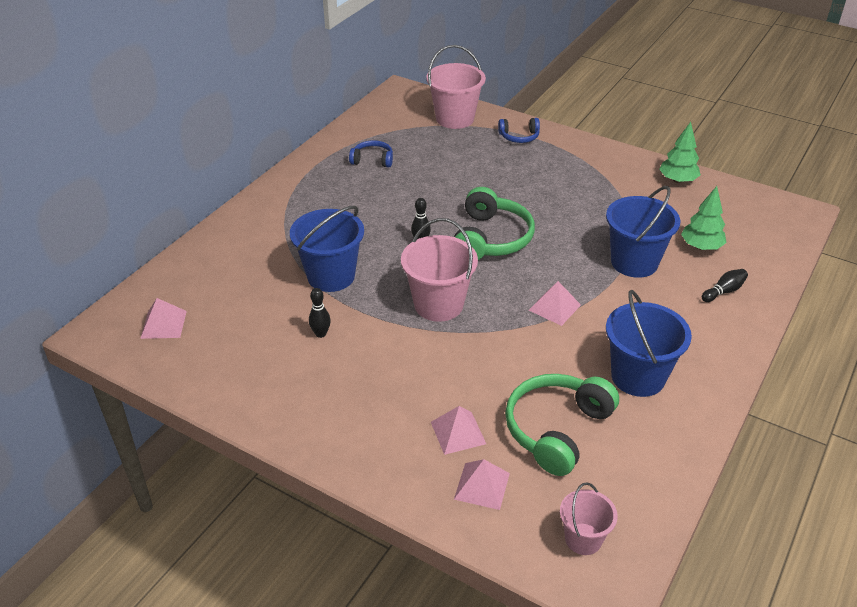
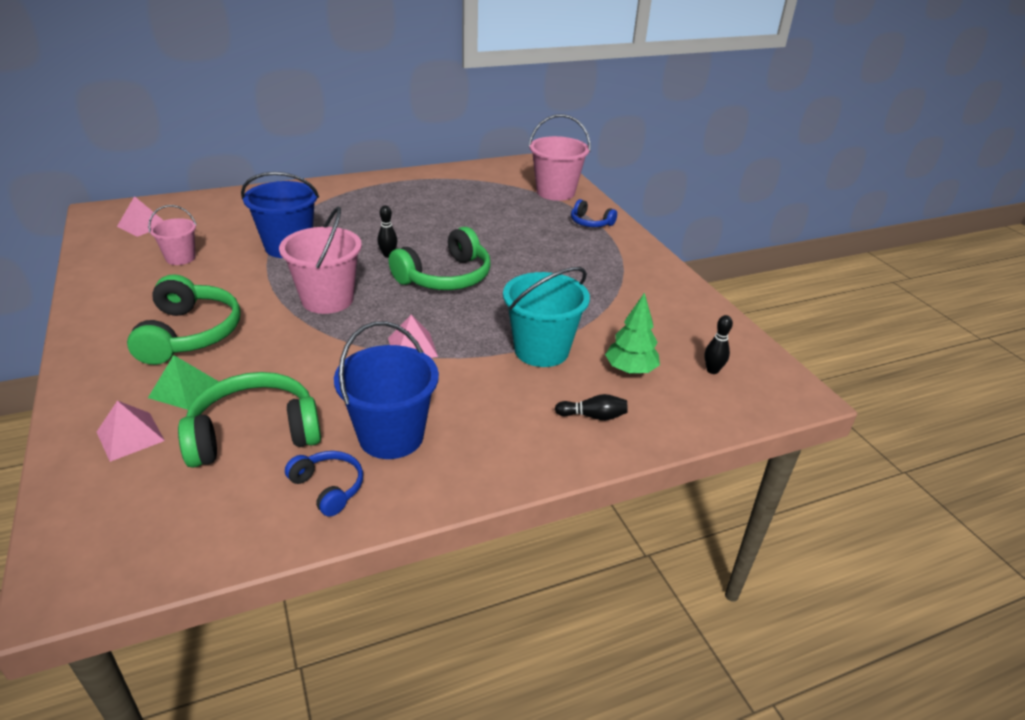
camera: 35 degrees right, 5 degrees down
black bowling pin [309,288,331,338] -> black bowling pin moved to [704,315,733,374]
blue headphones [349,140,393,167] -> blue headphones moved to [285,451,363,517]
pink pyramid [431,406,486,455] -> green pyramid [148,355,219,410]
pink bucket [560,482,618,555] -> pink bucket moved to [148,205,196,265]
blue bucket [606,186,680,278] -> turquoise bucket [503,267,590,367]
green tree [659,122,701,183] -> none
none -> green headphones [127,274,241,365]

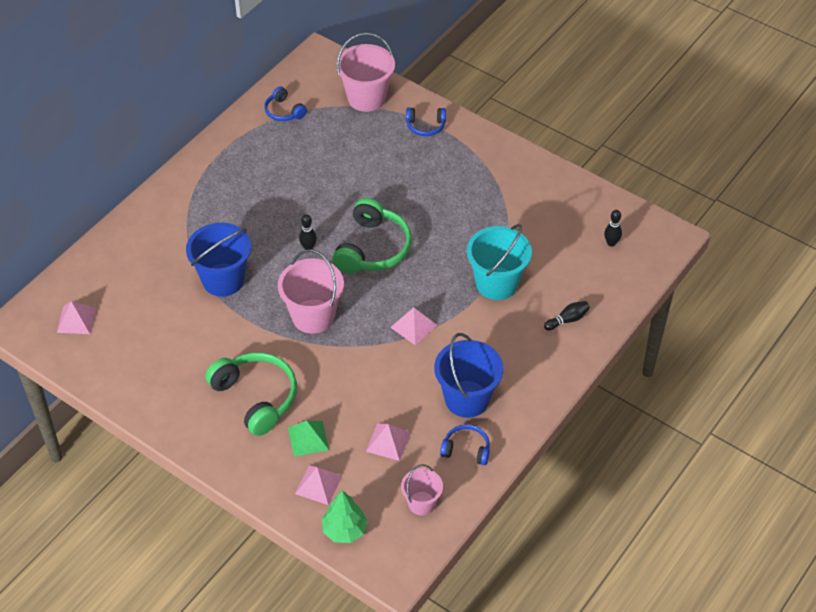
camera: 30 degrees left, 15 degrees up
pink bucket [148,205,196,265] -> pink bucket moved to [401,464,443,515]
green headphones [178,372,321,468] -> pink pyramid [366,423,411,461]
green tree [605,292,660,374] -> green tree moved to [322,490,368,543]
none -> blue headphones [264,86,307,121]

